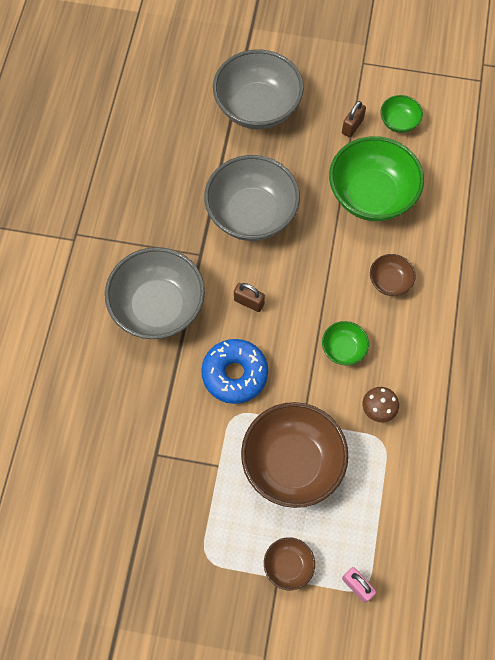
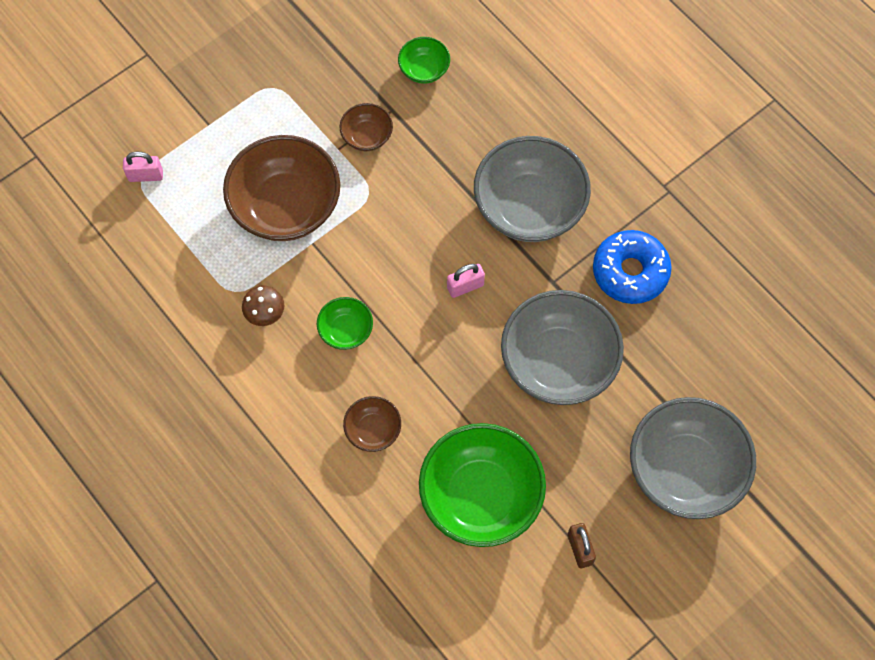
camera: 130 degrees right, 0 degrees up
blue donut [201,339,268,404] -> blue donut moved to [593,230,672,304]
brown padlock [234,283,265,312] -> pink padlock [447,264,485,298]
brown bowl [264,537,315,590] -> brown bowl moved to [339,103,393,151]
green bowl [380,95,423,133] -> green bowl moved to [398,37,450,84]

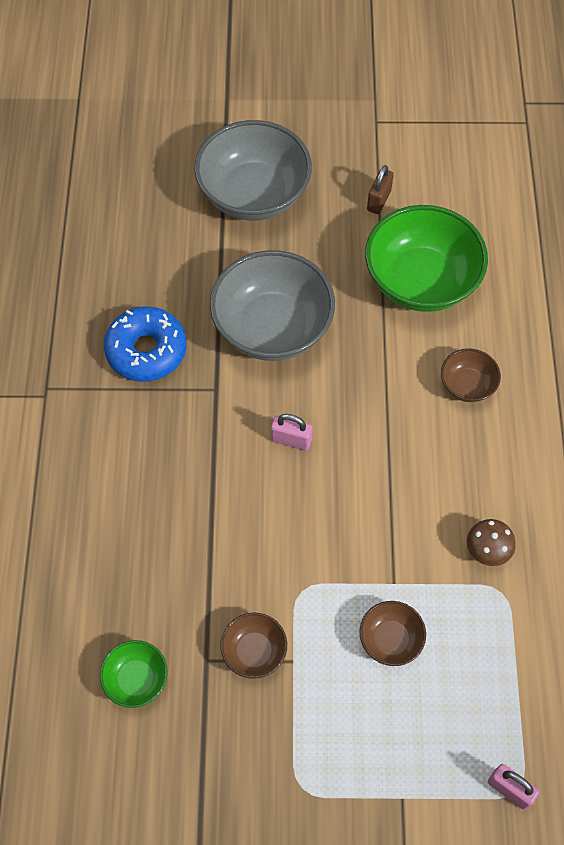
camera: 140 degrees left, 5 degrees down
brown bowl [223,135,340,241] -> brown bowl [359,601,426,666], size x0.47
green bowl [317,297,373,350] -> none
grey bowl [474,136,591,242] -> none

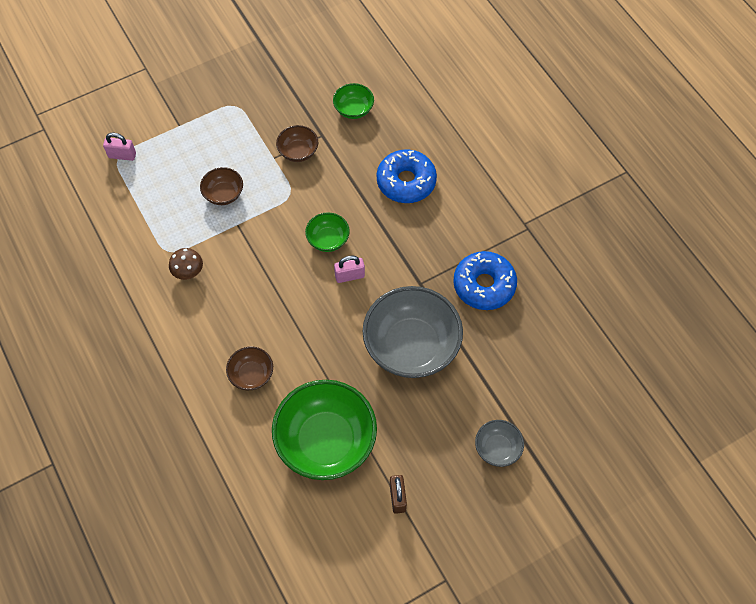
camera: 150 degrees right, 0 degrees up
grey bowl [194,120,312,221] -> grey bowl [475,420,524,467], size x0.47
none -> green bowl [305,212,350,252]
none -> blue donut [377,149,437,203]

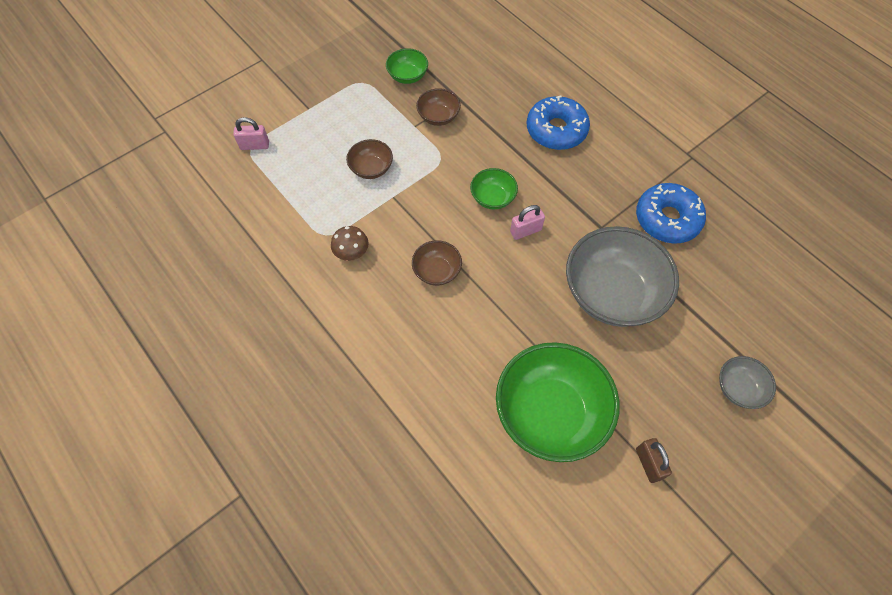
camera: 10 degrees left, 0 degrees up
brown bowl [226,346,273,390] -> brown bowl moved to [412,240,462,286]
green bowl [333,83,374,119] -> green bowl moved to [386,48,428,84]

